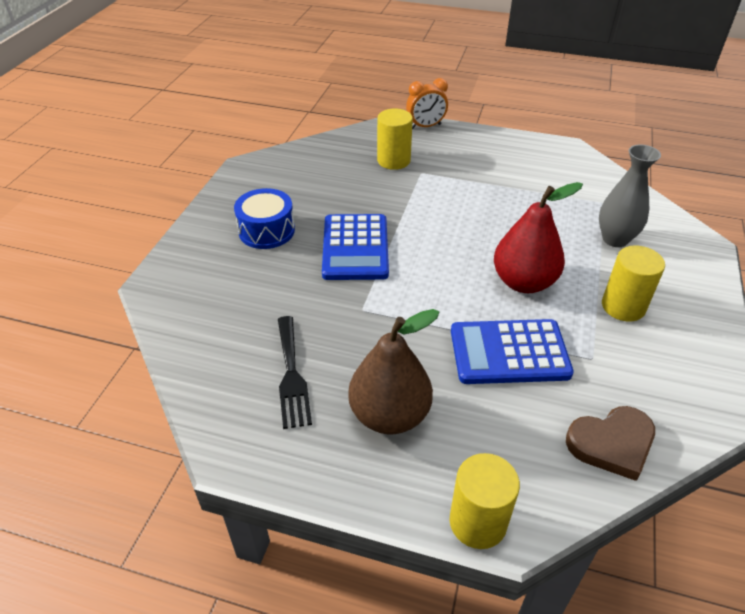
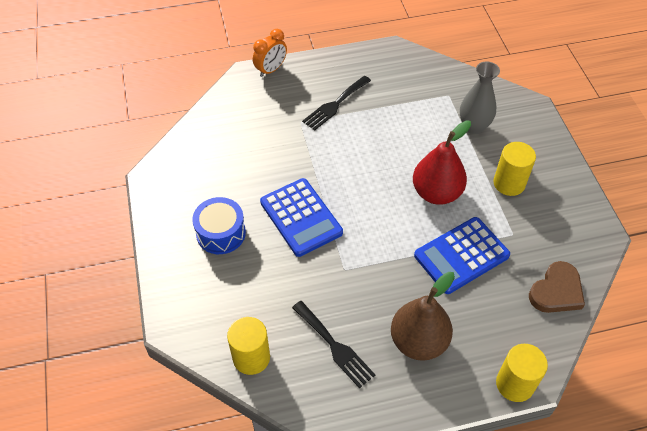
camera: 30 degrees left, 10 degrees up
yellow cylinder [377,108,413,170] -> yellow cylinder moved to [227,317,270,375]
none -> black fork [302,76,371,131]

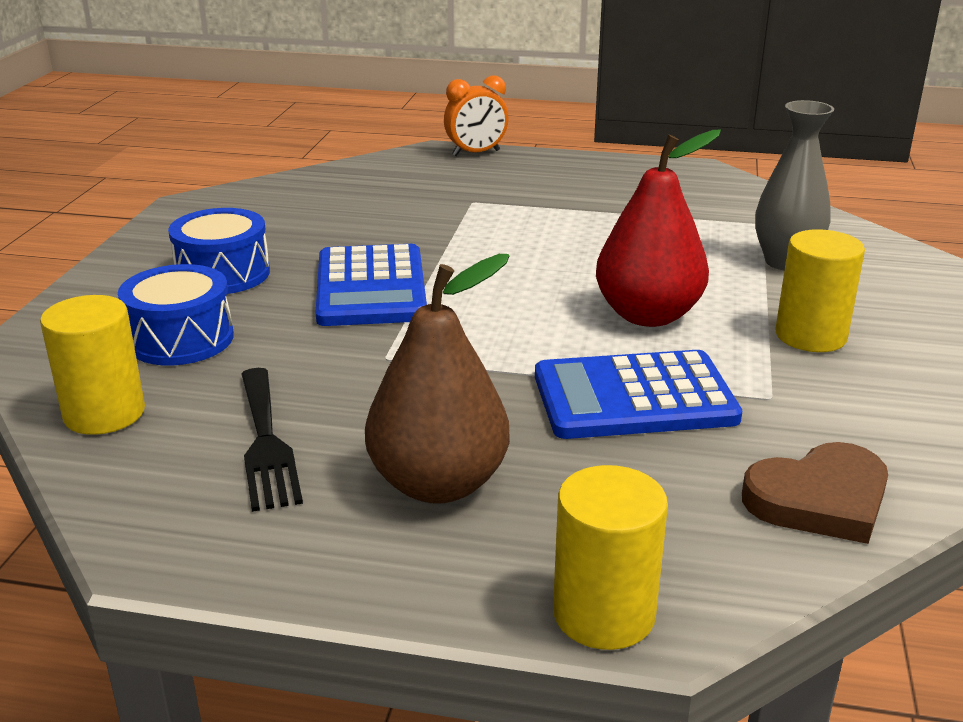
camera: 25 degrees right, 25 degrees down
black fork [302,76,371,131] -> none
none -> blue drum [118,264,234,366]

